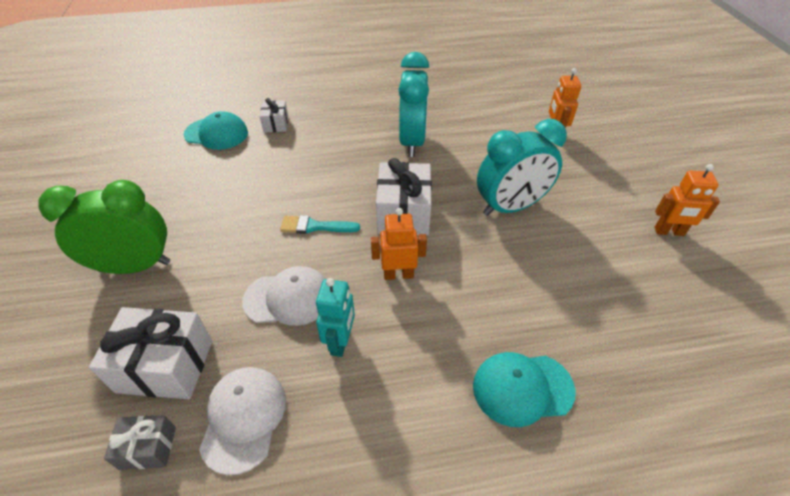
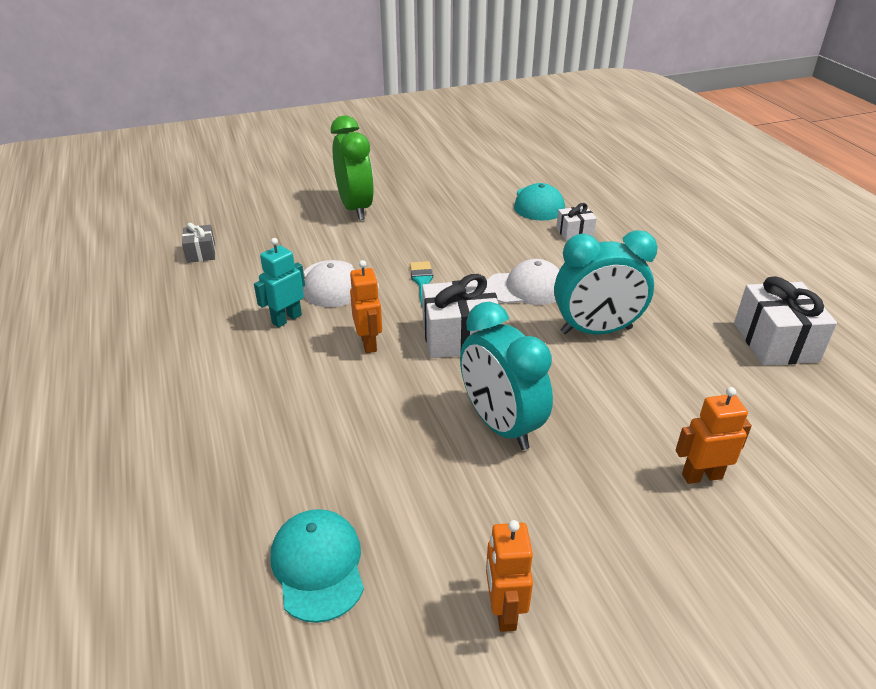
camera: 80 degrees right, 10 degrees down
white gift [89,307,212,399] -> white gift moved to [734,276,837,366]
white cap [199,367,286,475] -> white cap moved to [488,259,559,305]
turquoise robot [316,278,355,357] -> turquoise robot turned 135 degrees clockwise [254,238,305,328]
turquoise cap [473,352,576,427] -> turquoise cap moved to [271,509,364,623]

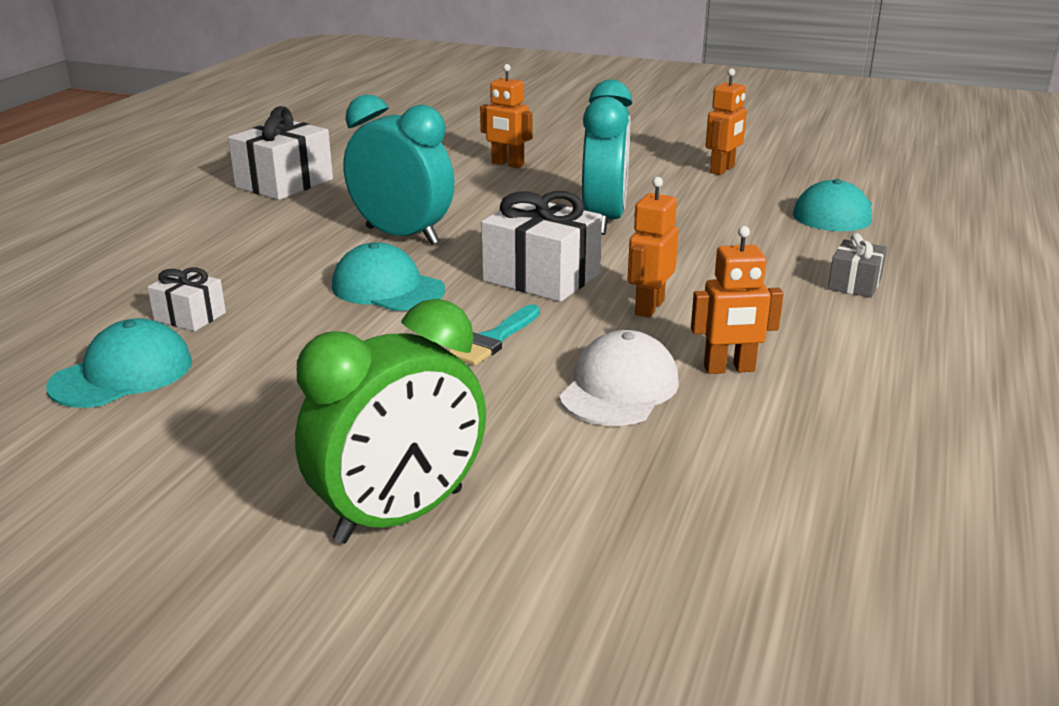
camera: 140 degrees left, 10 degrees down
grey gift [182,222,215,263] -> grey gift moved to [828,233,887,298]
turquoise robot [254,238,305,328] -> orange robot [691,226,784,374]
green clock [331,116,374,220] -> green clock turned 150 degrees counterclockwise [295,299,486,544]
white cap [488,259,559,305] -> turquoise cap [332,242,445,311]

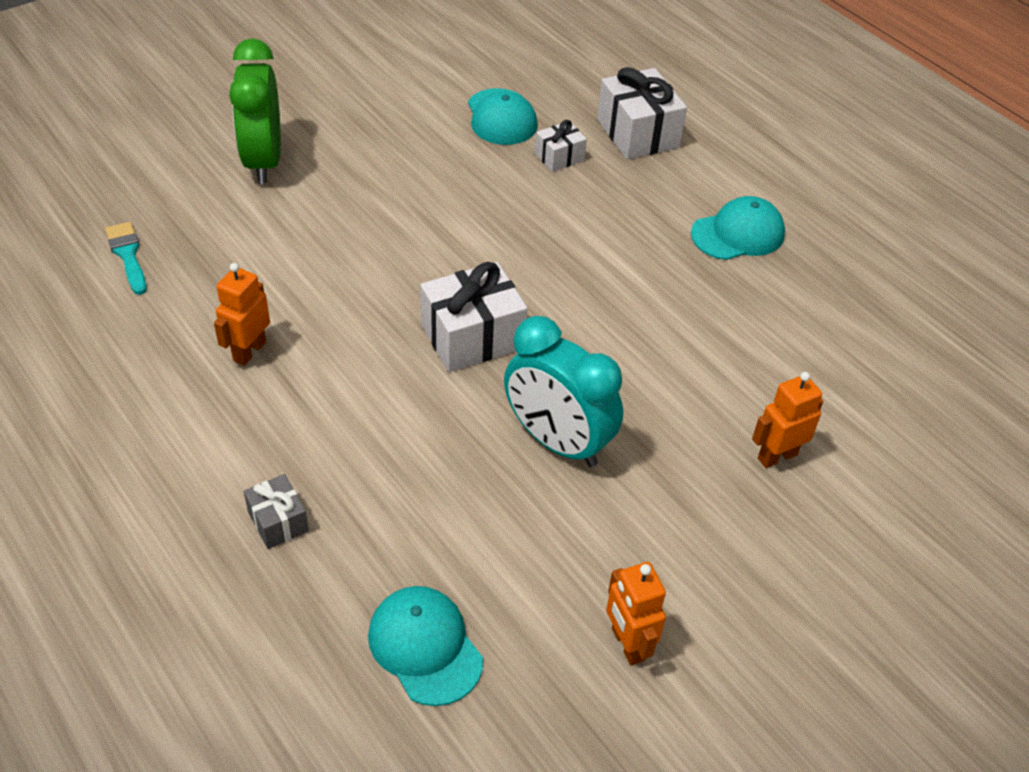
camera: 120 degrees right, 20 degrees up
white gift [228,106,333,200] -> white gift moved to [597,67,687,160]
turquoise cap [332,242,445,311] -> turquoise cap moved to [691,196,785,260]
turquoise clock [343,94,454,245] -> none
turquoise brush [449,304,540,366] -> turquoise brush moved to [105,222,147,295]
white cap [559,330,679,426] -> none
orange robot [628,177,679,318] -> none

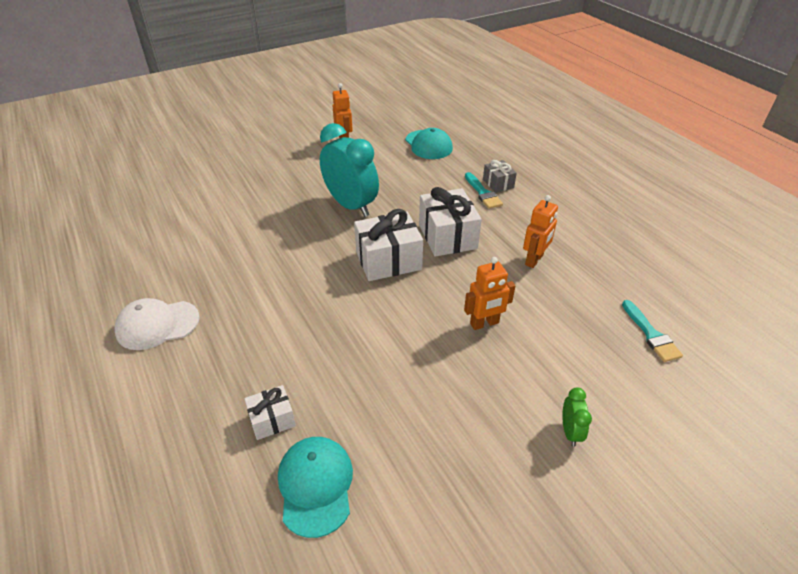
camera: 170 degrees left, 5 degrees down
green clock [229,38,281,184] -> green clock [562,387,592,447], size x0.43
white gift [597,67,687,160] -> white gift moved to [419,187,482,257]
turquoise cap [691,196,785,260] -> white cap [114,298,200,350]
orange robot [752,372,823,468] -> orange robot moved to [464,257,515,330]
none -> turquoise brush [465,172,503,209]

